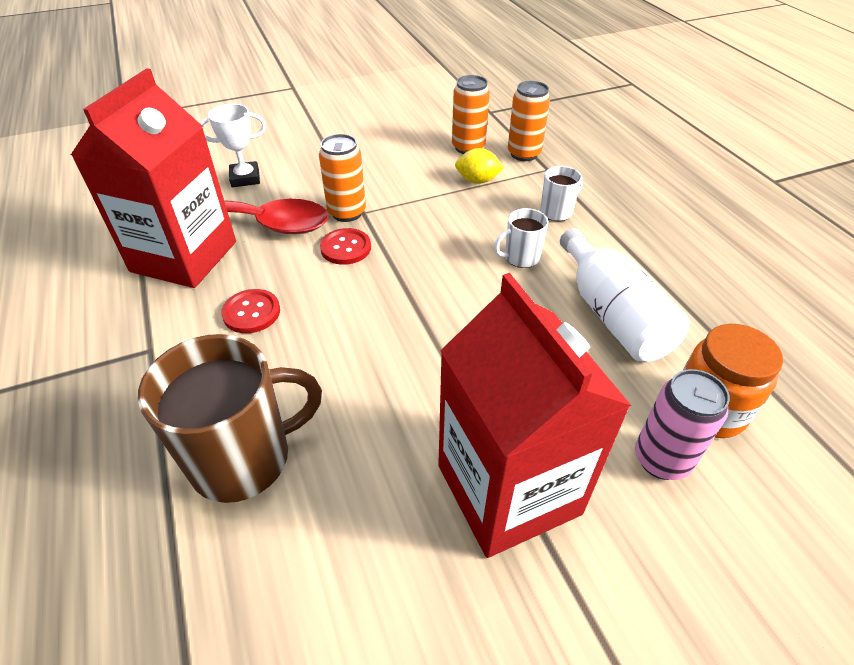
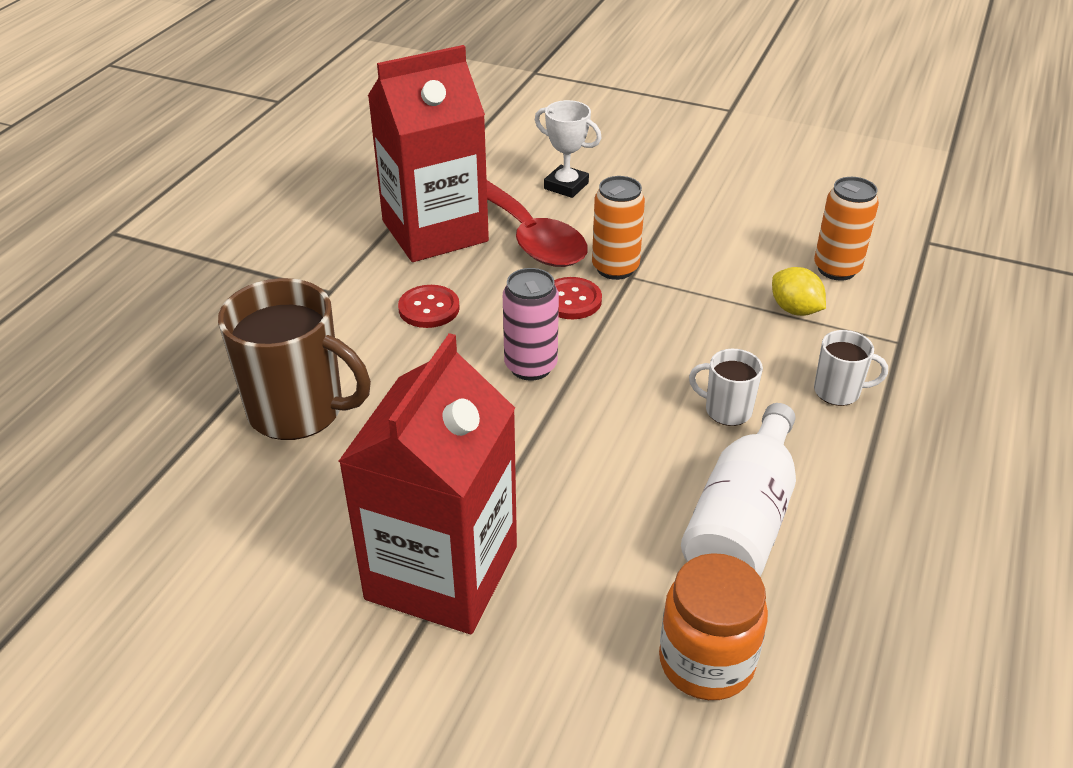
camera: 45 degrees right, 5 degrees down
orange can [508,81,550,161] -> none
pink can [635,369,730,480] -> pink can moved to [503,268,559,380]

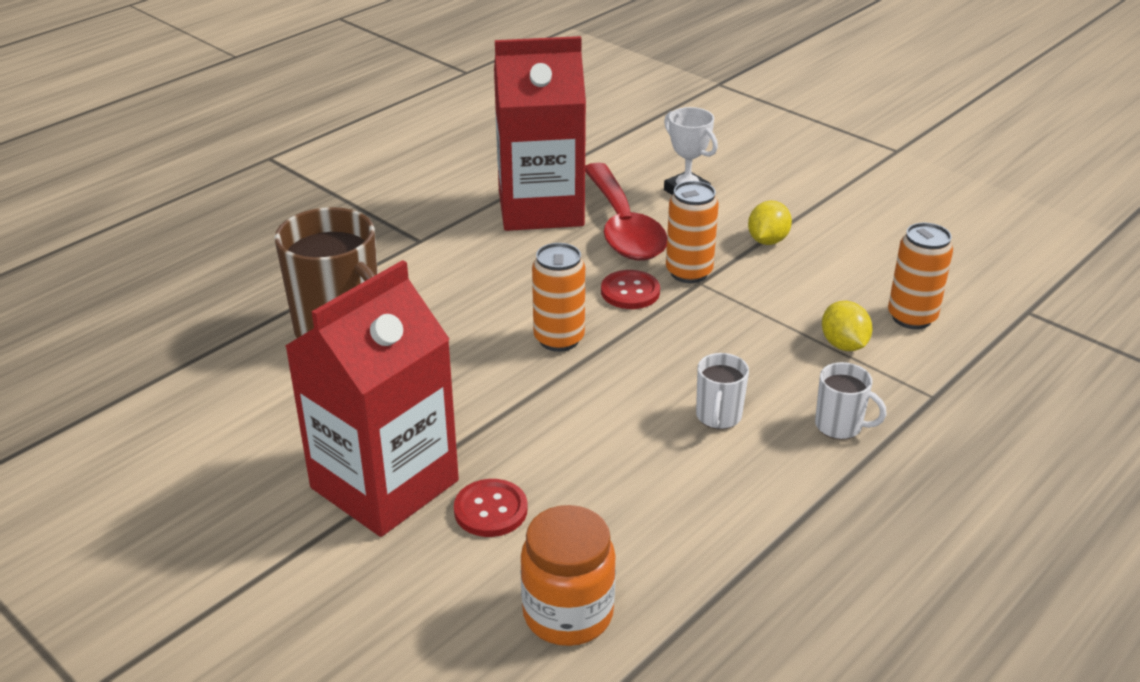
camera: 20 degrees right, 5 degrees down
red button [398,285,460,328] -> red button moved to [454,479,528,537]
pink can [503,268,559,380] -> orange can [532,243,585,352]
white bottle [681,403,796,576] -> none
white mug [689,349,763,426] -> white mug turned 120 degrees counterclockwise [696,353,749,429]
none -> yellow lemon [748,201,792,245]

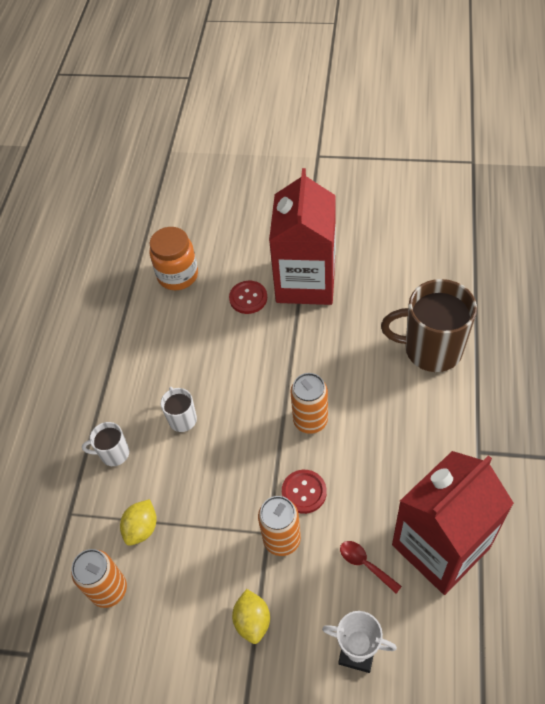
camera: 150 degrees right, 20 degrees up
red spoon [585,163,667,261] -> red spoon [340,541,402,593], size x0.41
yellow lemon [822,301,873,351] -> yellow lemon turned 75 degrees clockwise [120,499,157,546]

